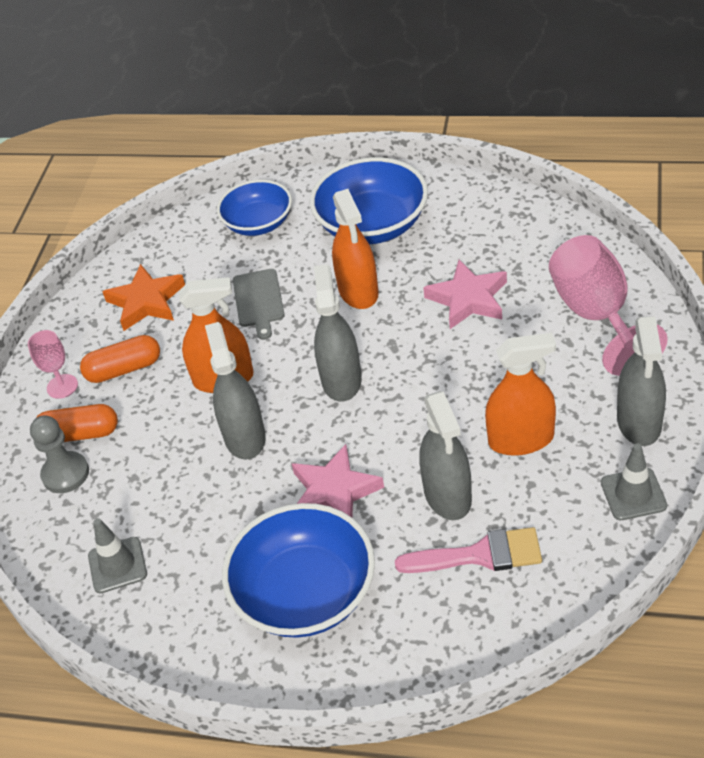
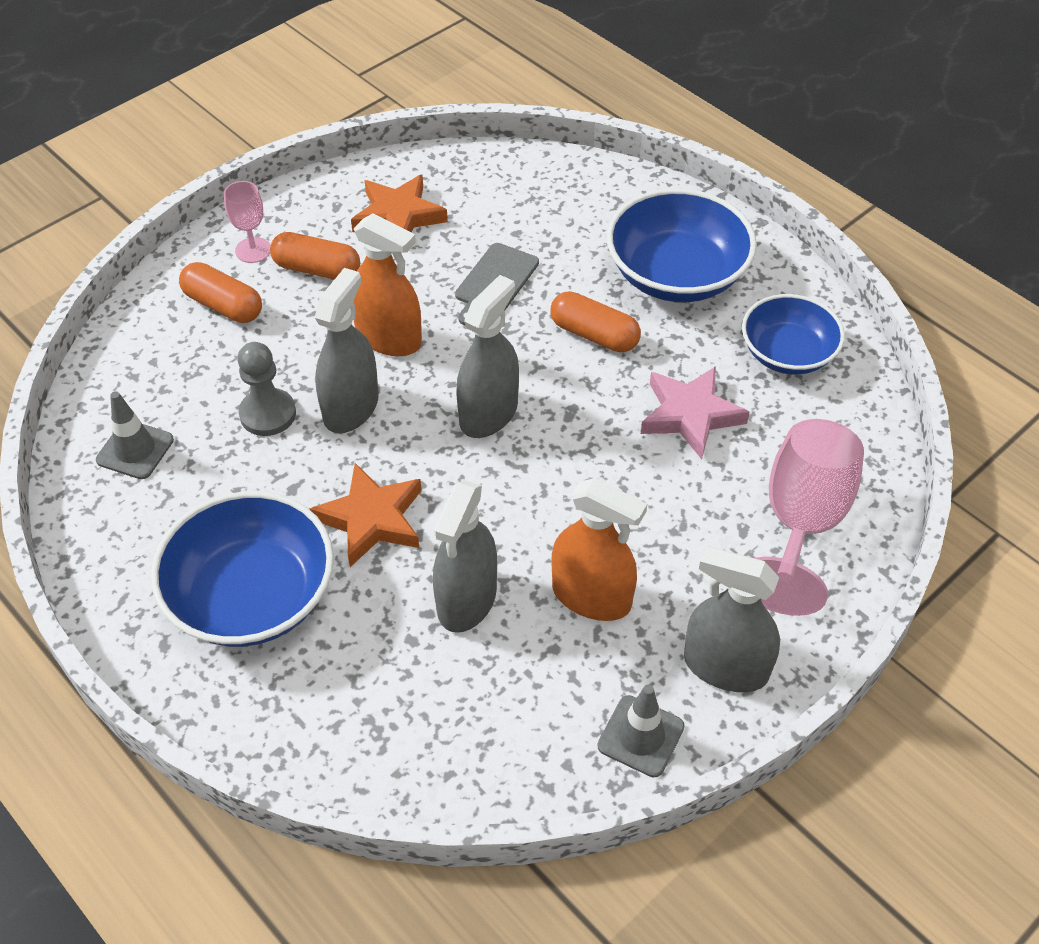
camera: 30 degrees right, 5 degrees up
grey pawn [30,416,89,493] -> grey pawn moved to [238,342,296,436]
blue bowl [217,180,292,236] -> blue bowl moved to [742,294,845,375]
pink star [292,444,384,517] -> orange star [310,463,422,567]
orange spray bottle [332,189,379,309] -> orange capsule [550,291,641,352]
pink brush [395,527,542,573] -> none
grey spray bottle [617,316,666,446] -> grey spray bottle turned 75 degrees clockwise [684,546,780,692]

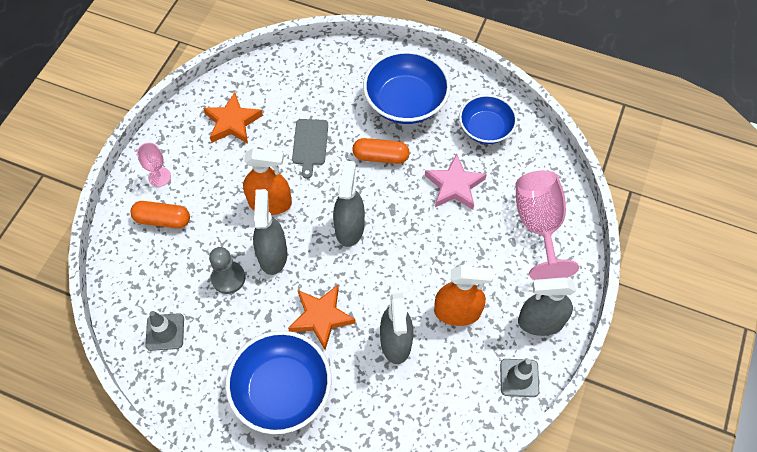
camera: 25 degrees left, 10 degrees up
orange capsule [270,232,360,279] -> none

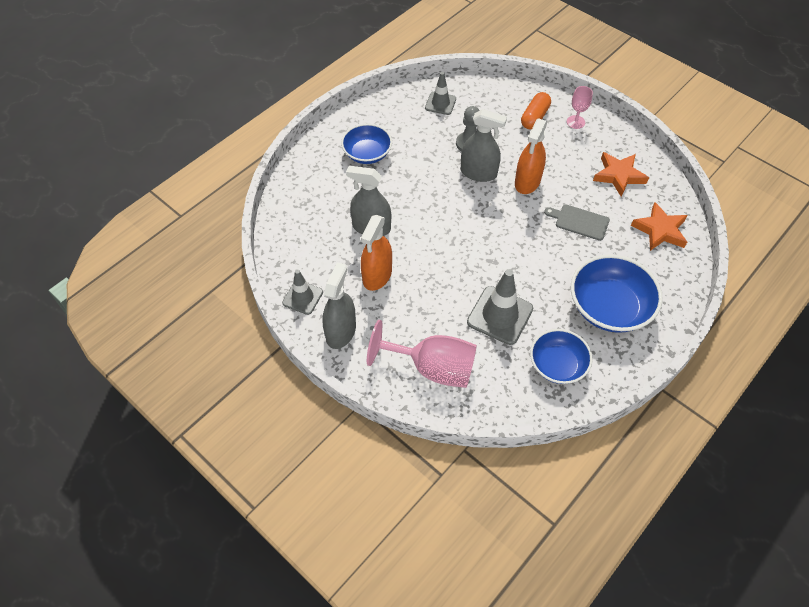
camera: 110 degrees right, 5 degrees down
blue bowl [225,331,331,434] -> blue bowl [341,124,392,164], size x0.66
orange star [288,285,356,350] -> orange star moved to [631,202,688,251]
grey spray bottle [333,160,365,247] -> none
orange capsule [353,138,410,164] -> none
pink star [425,153,487,210] -> grey traffic cone [467,269,533,345]

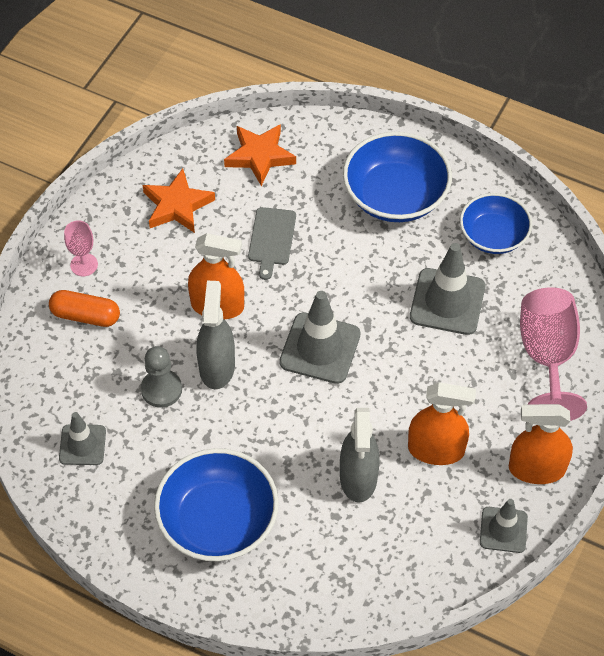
camera: 105 degrees left, 0 degrees up
grey spray bottle [322,262,356,349] -> orange spray bottle [509,404,573,484]
blue bowl [341,124,392,164] -> blue bowl [154,448,279,561], size x1.52
none -> grey traffic cone [279,291,361,384]

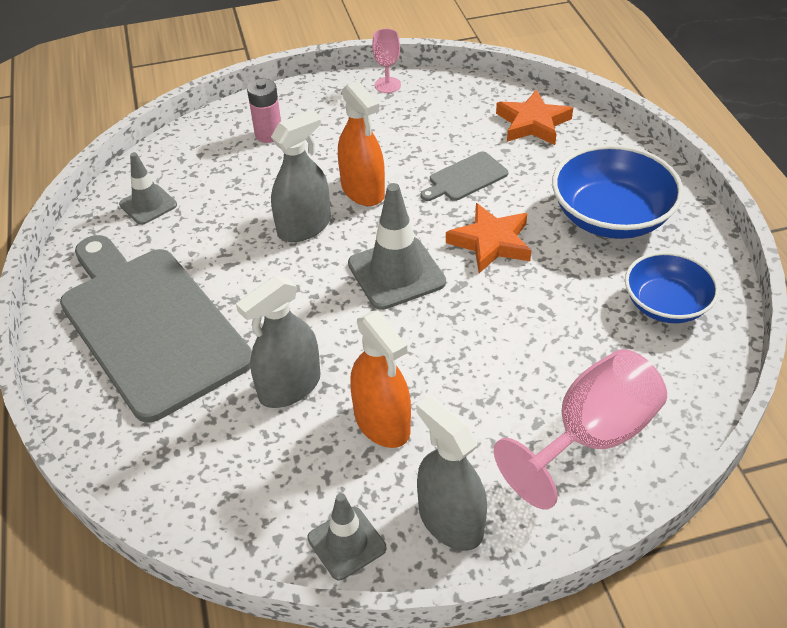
camera: 50 degrees right, 10 degrees down
orange capsule [49,290,120,327] -> pink battery [247,79,281,143]
pink goblet [64,220,98,276] -> pink goblet moved to [372,29,401,93]
grey pawn [141,346,182,408] -> none
orange star [143,168,215,233] -> orange star moved to [446,203,531,273]
blue bowl [154,448,279,561] -> grey cutting board [60,235,252,423]
grey traffic cone [410,243,485,335] -> none
orange spray bottle [509,404,573,484] -> grey spray bottle [416,396,487,551]

